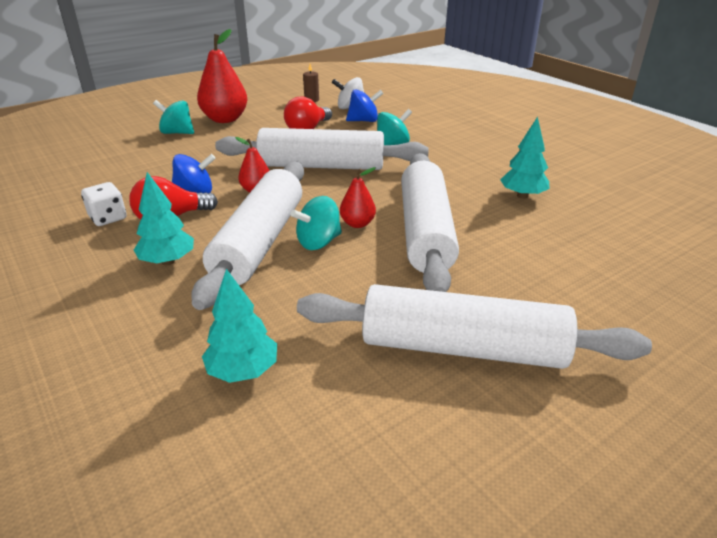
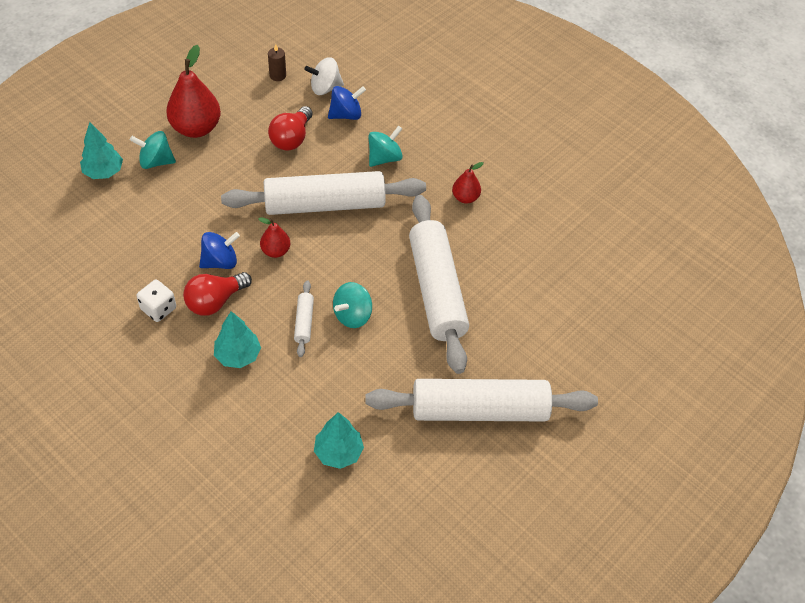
camera: 15 degrees left, 20 degrees up
white rolling pin [191,161,304,310] -> white rolling pin [294,280,314,357], size x0.41
red pear [340,167,376,228] -> red pear moved to [452,162,483,203]
turquoise tree [500,116,550,199] -> turquoise tree moved to [80,122,123,179]

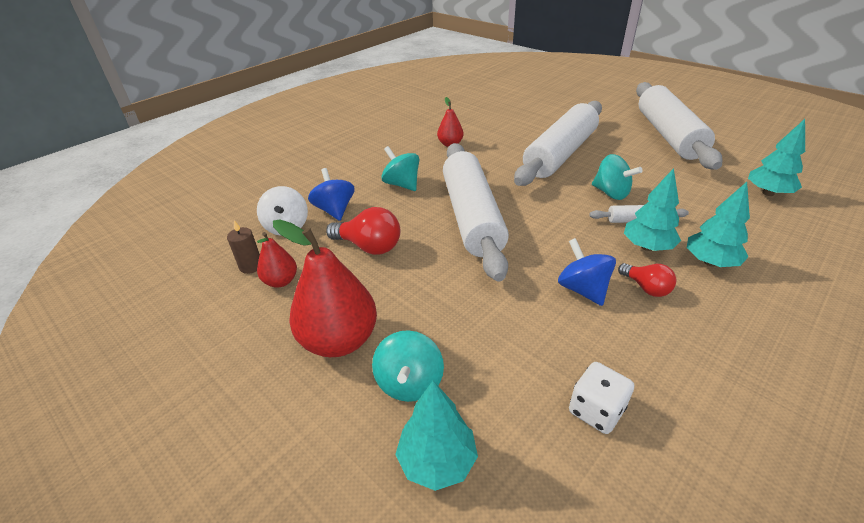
camera: 85 degrees left, 15 degrees down
white dice [137,280,176,322] -> white dice moved to [569,362,634,434]
red light bulb [183,272,252,316] -> red light bulb [618,263,676,297], size x0.62
red pear [258,217,290,258] -> red pear moved to [257,232,297,288]
white rolling pin [409,195,469,374] -> white rolling pin turned 45 degrees counterclockwise [514,101,602,186]
none -> turquoise tree [624,168,681,251]

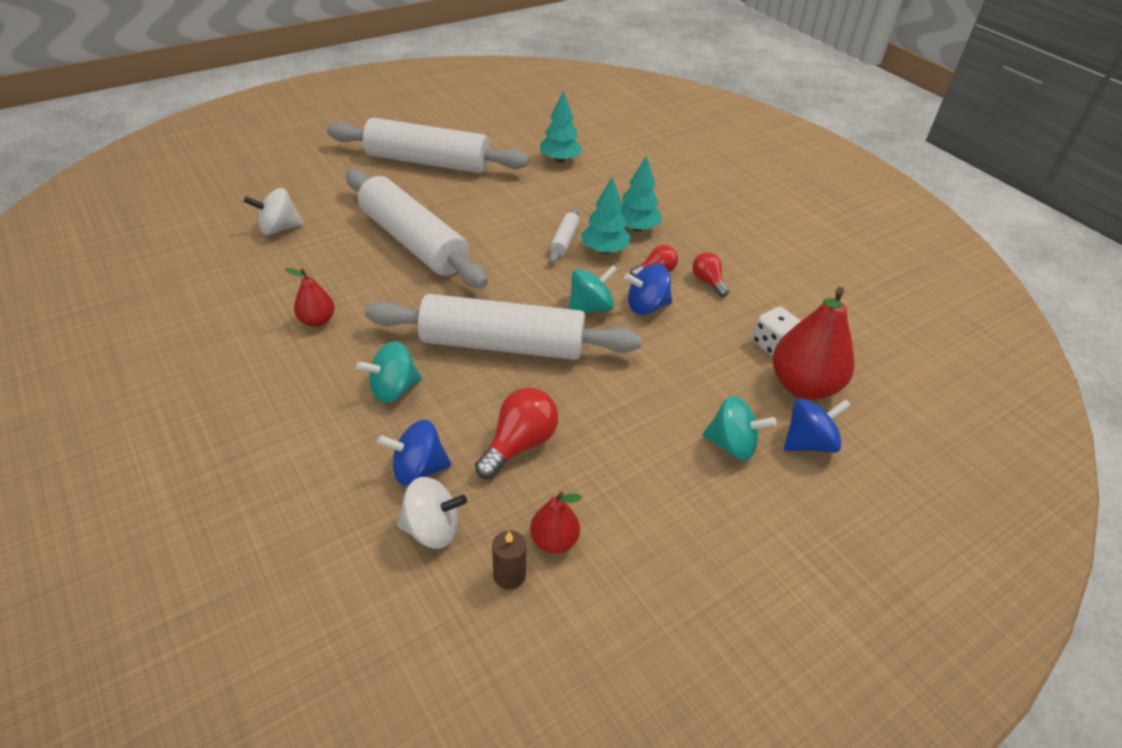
camera: 80 degrees left, 5 degrees up
red pear [273,220,377,357] -> red pear moved to [773,287,855,400]
turquoise tree [395,381,478,491] -> blue spinning top [784,399,851,453]
turquoise spinning top [592,154,642,200] -> turquoise spinning top moved to [569,265,618,313]
none -> white spinning top [244,188,303,235]
none -> red light bulb [692,252,729,297]

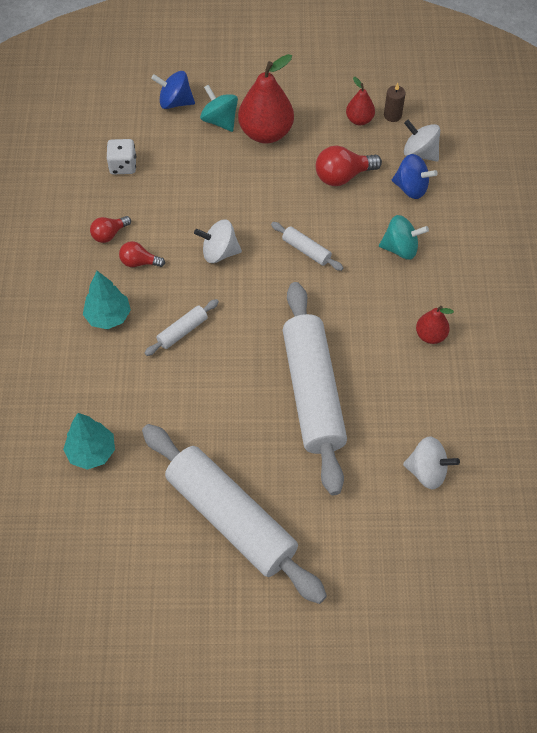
camera: 145 degrees left, 15 degrees up
white rolling pin [365,294,642,360] -> white rolling pin [271,222,343,271], size x0.41
turquoise spinning top [569,265,618,313] -> white spinning top [194,220,242,263]
turquoise tree [581,177,630,254] -> none
blue spinning top [624,264,672,315] -> none
red light bulb [692,252,729,297] -> red light bulb turned 45 degrees clockwise [90,216,131,243]
red pear [773,287,855,400] -> red pear moved to [238,54,294,143]

